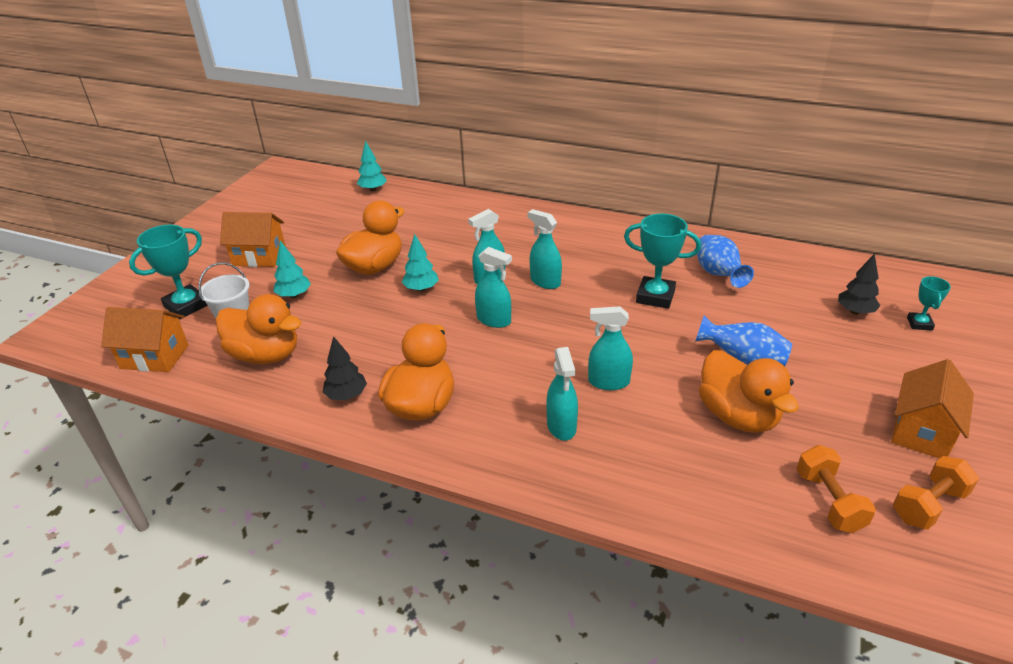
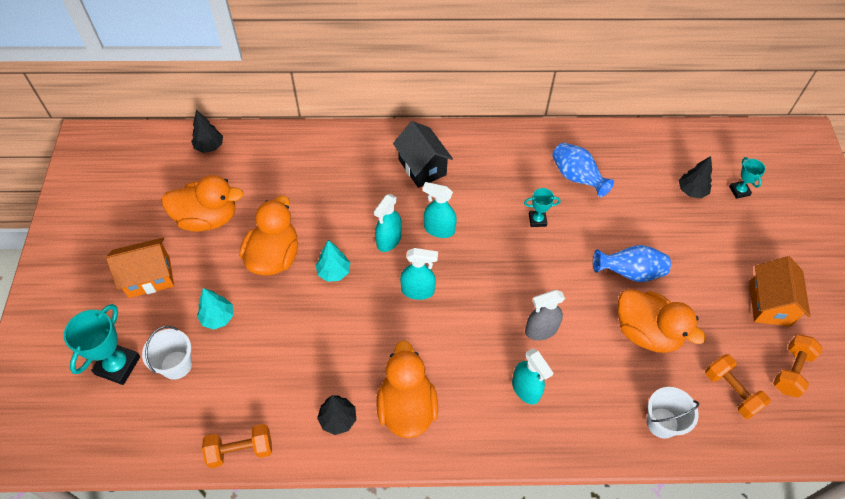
camera: 25 degrees left, 20 degrees up
orange house [101,307,188,372] -> none
orange duck [216,294,302,364] -> orange duck moved to [161,175,244,232]
turquoise tree [357,141,387,191] -> black tree [191,110,223,153]
turquoise spray bottle [588,306,633,390] -> grey spray bottle [525,290,565,340]
turquoise trophy [624,214,701,309] -> turquoise trophy [524,188,561,227], size x0.56
none -> orange dumbbell [202,424,272,468]
none -> black house [393,121,453,188]
none -> white bucket [646,387,699,439]

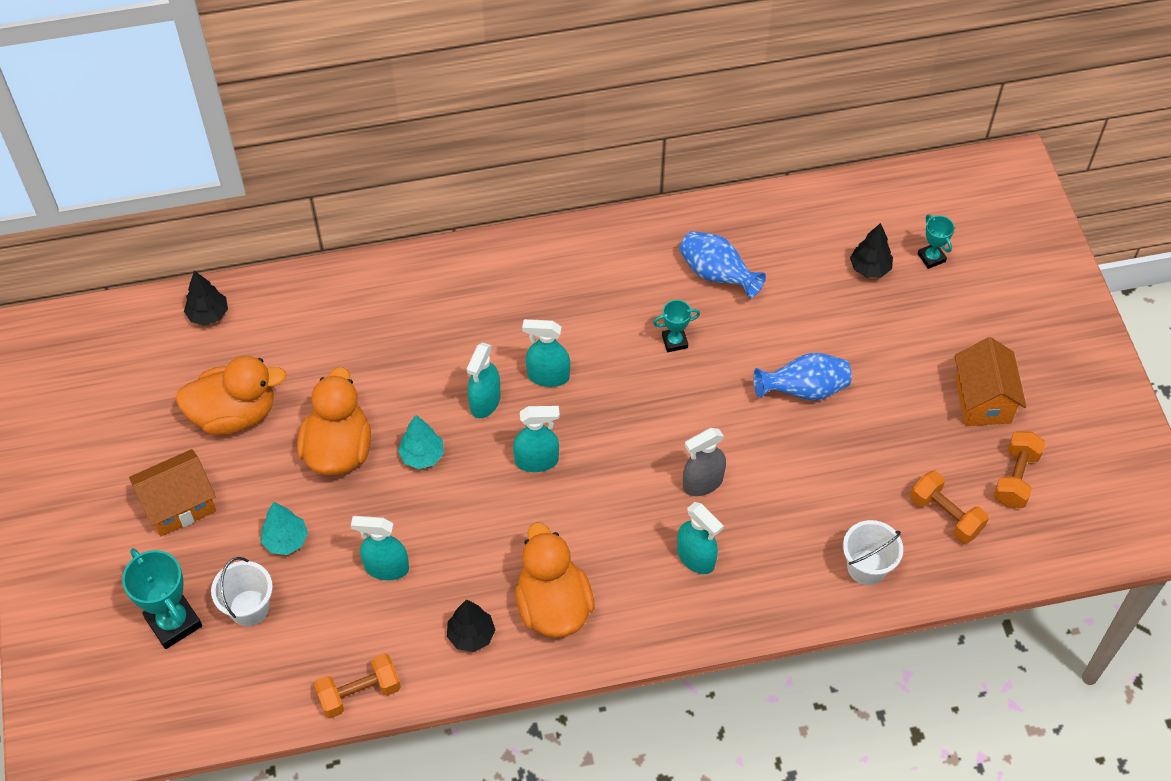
camera: 10 degrees left, 0 degrees up
turquoise trophy [64,304,140,385] -> turquoise trophy turned 45 degrees counterclockwise [122,548,202,649]
black house [393,121,453,188] -> none
orange duck [618,289,706,353] -> none
none -> turquoise spray bottle [351,516,409,580]

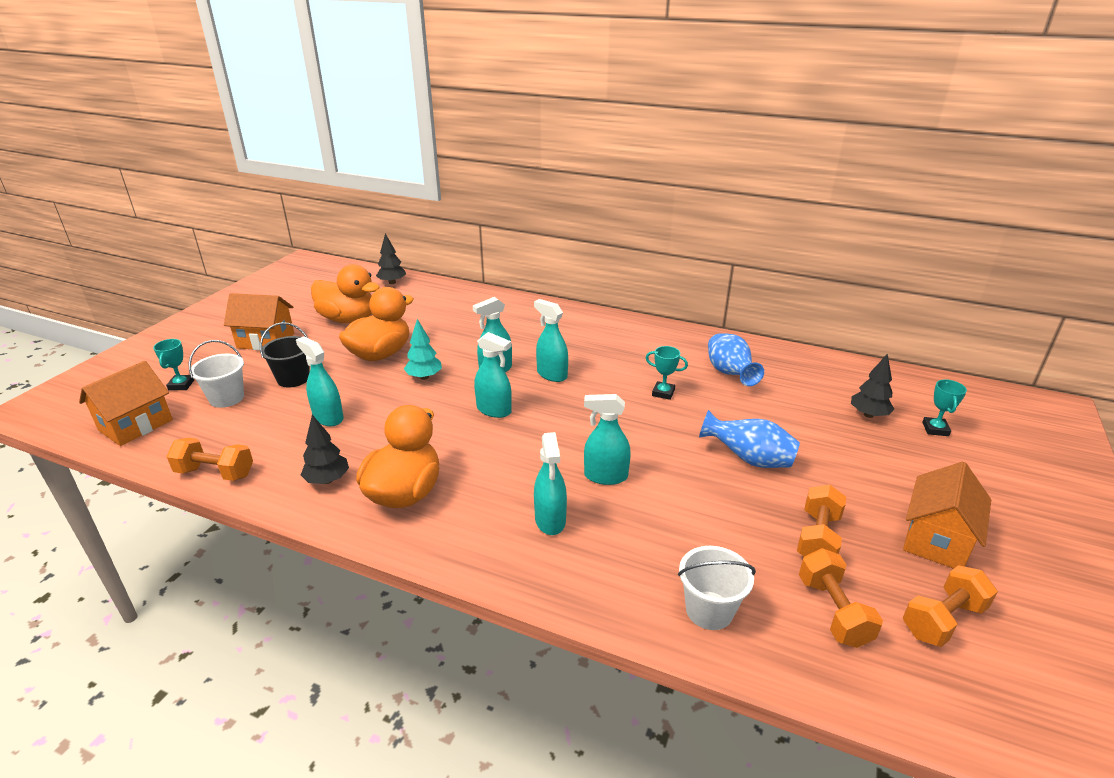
camera: 35 degrees right, 25 degrees down
turquoise trophy [122,548,202,649] -> turquoise trophy [153,339,194,390], size x0.56
turquoise tree [261,502,308,555] -> black bucket [260,322,310,388]
grey spray bottle [683,428,726,496] -> turquoise spray bottle [584,394,631,485]
none -> orange house [79,361,173,446]
none -> orange dumbbell [797,485,846,556]

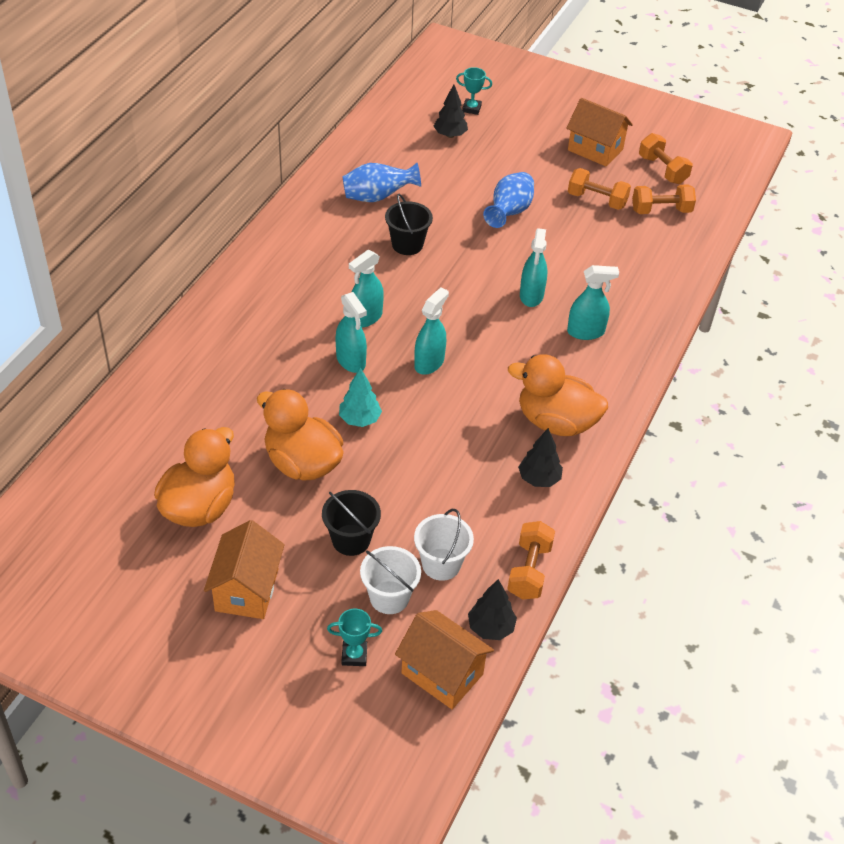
camera: 90 degrees left, 15 degrees up
turquoise spray bottle [296,336,344,426] -> none
black tree [376,233,406,284] -> black tree moved to [468,579,517,640]
turquoise trophy [646,346,688,400] -> black bucket [385,194,433,255]
white bucket [678,546,756,630] -> white bucket moved to [414,509,474,581]

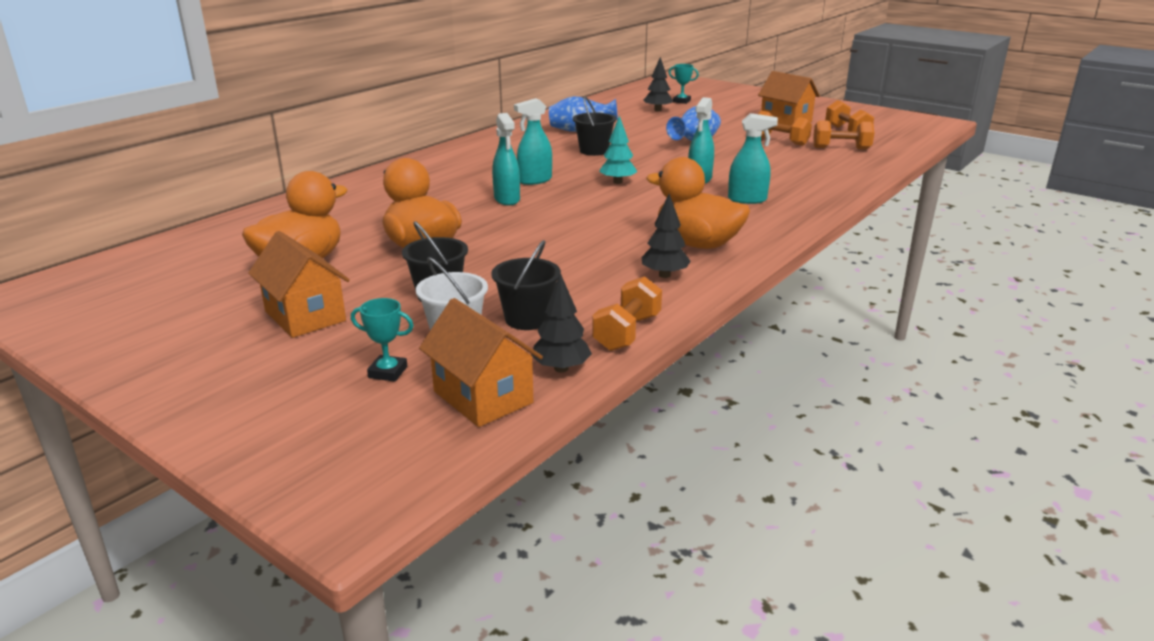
camera: 15 degrees right, 20 degrees down
orange house [204,520,285,619] -> orange house turned 60 degrees counterclockwise [248,231,350,338]
turquoise tree [339,367,382,427] -> turquoise tree moved to [599,116,637,184]
turquoise spray bottle [414,287,449,375] -> none
white bucket [414,509,474,581] -> black bucket [491,240,561,330]

